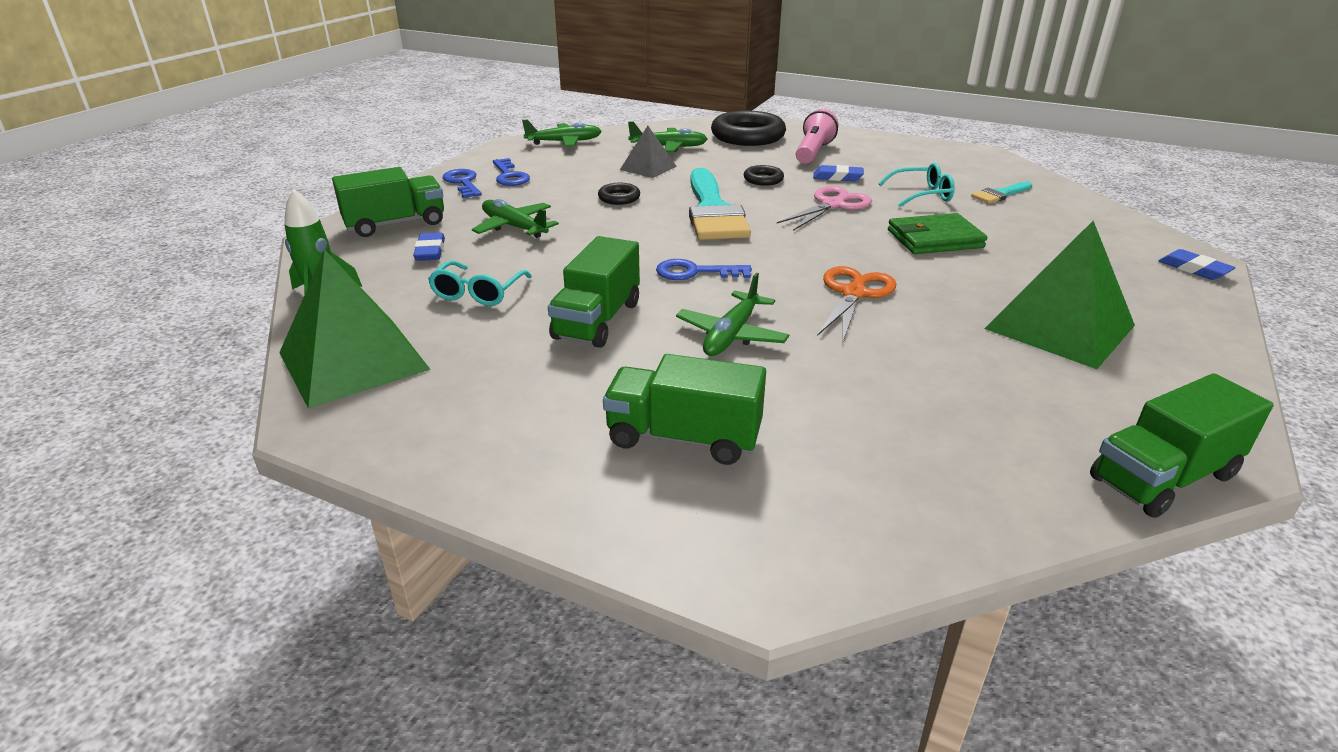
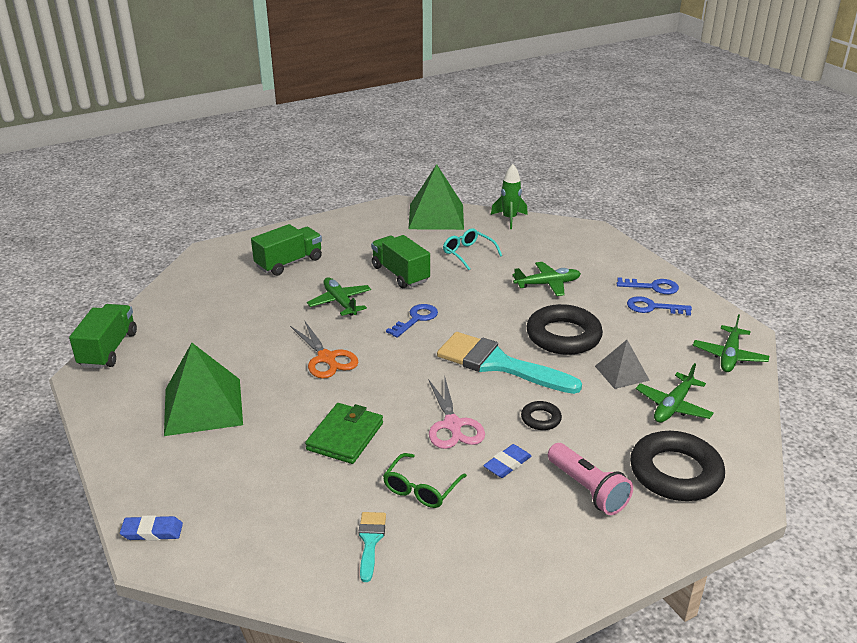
camera: 125 degrees right, 0 degrees up
green truck [332,167,444,237] -> none
blue eraser [413,233,445,261] -> none
black ring [598,183,640,205] -> black ring [527,304,603,355], size x2.12
turquoise glasses [878,163,955,207] -> green glasses [383,453,467,508]

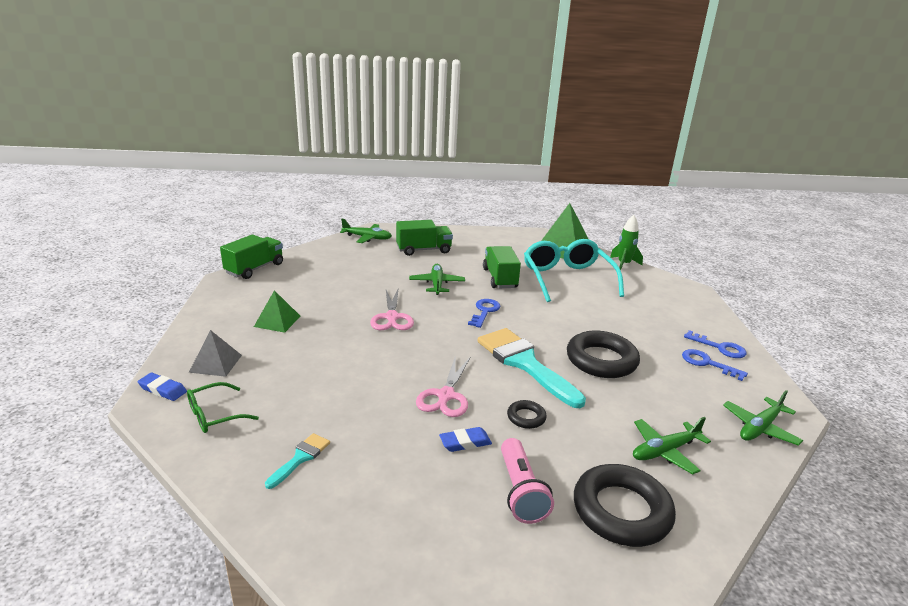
camera: 25 degrees right, 5 degrees down
green pyramid [164,343,243,436] -> green pyramid [254,290,300,333], size x0.56
orange scissors [290,320,359,379] -> pink scissors [370,290,414,330]
green wallet [305,403,383,464] -> none
green glasses [383,453,467,508] -> green glasses moved to [187,382,259,433]
blue key [386,304,438,338] -> blue key turned 45 degrees counterclockwise [468,299,500,328]
turquoise glasses [443,228,502,270] -> turquoise glasses [524,239,624,302], size x2.00
green plane [513,262,581,296] -> green plane moved to [340,219,392,243]
grey pyramid [595,340,650,389] -> grey pyramid moved to [189,330,242,377]

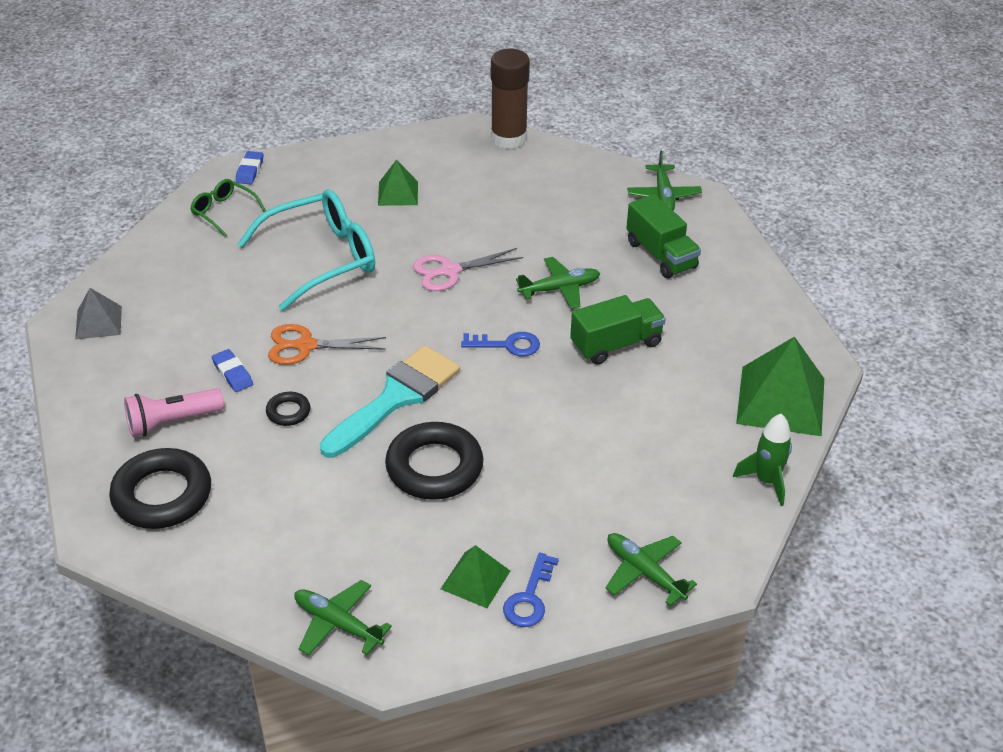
camera: 75 degrees right, 15 degrees up
grey pyramid [189,330,242,377] -> grey pyramid moved to [75,288,122,340]
green truck [220,234,283,279] -> brown glue stick [491,48,530,149]
turquoise brush [265,433,330,489] -> none
pink scissors [416,355,470,417] -> orange scissors [268,324,386,365]
turquoise glasses [524,239,624,302] -> turquoise glasses moved to [238,189,375,311]
green plane [633,417,711,475] -> green plane moved to [606,533,697,606]
blue key [682,349,748,381] -> green pyramid [441,545,510,608]

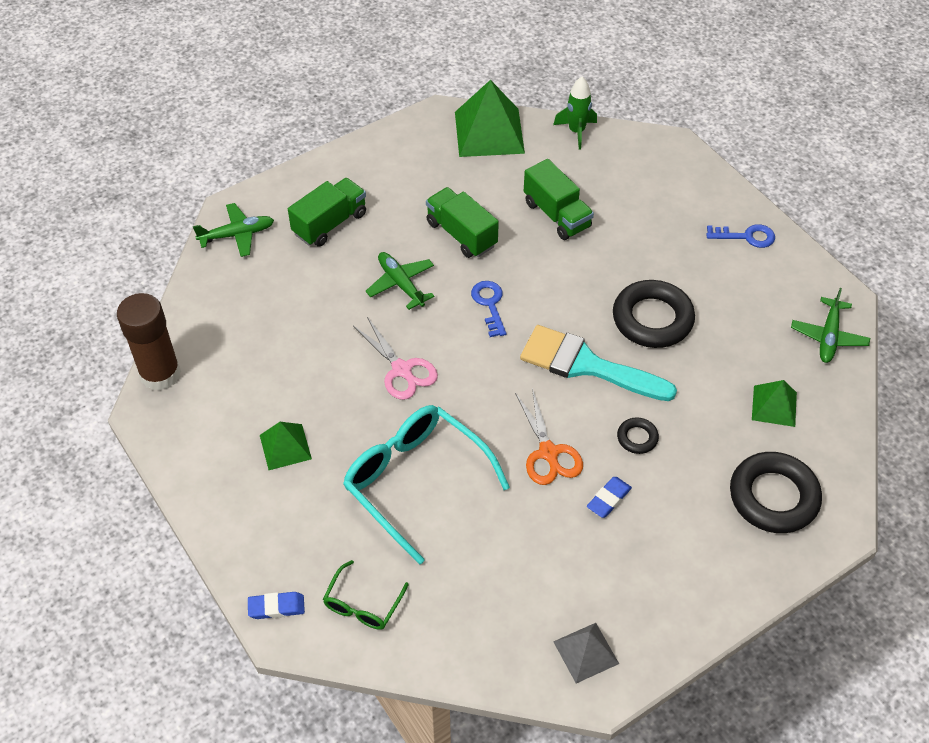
camera: 105 degrees left, 10 degrees up
pink flashlight [124,388,224,437] -> none
green pyramid [441,545,510,608] -> green pyramid moved to [752,380,797,427]
green plane [606,533,697,606] -> none
none -> green truck [524,159,594,240]

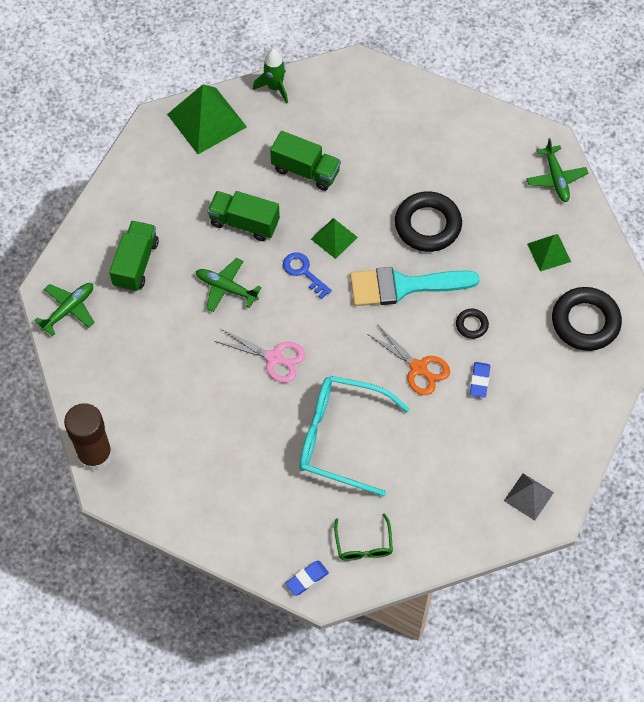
camera: 30 degrees left, 10 degrees up
green pyramid [260,422,312,470] -> green pyramid moved to [311,218,358,259]
blue key [706,224,775,248] -> none

